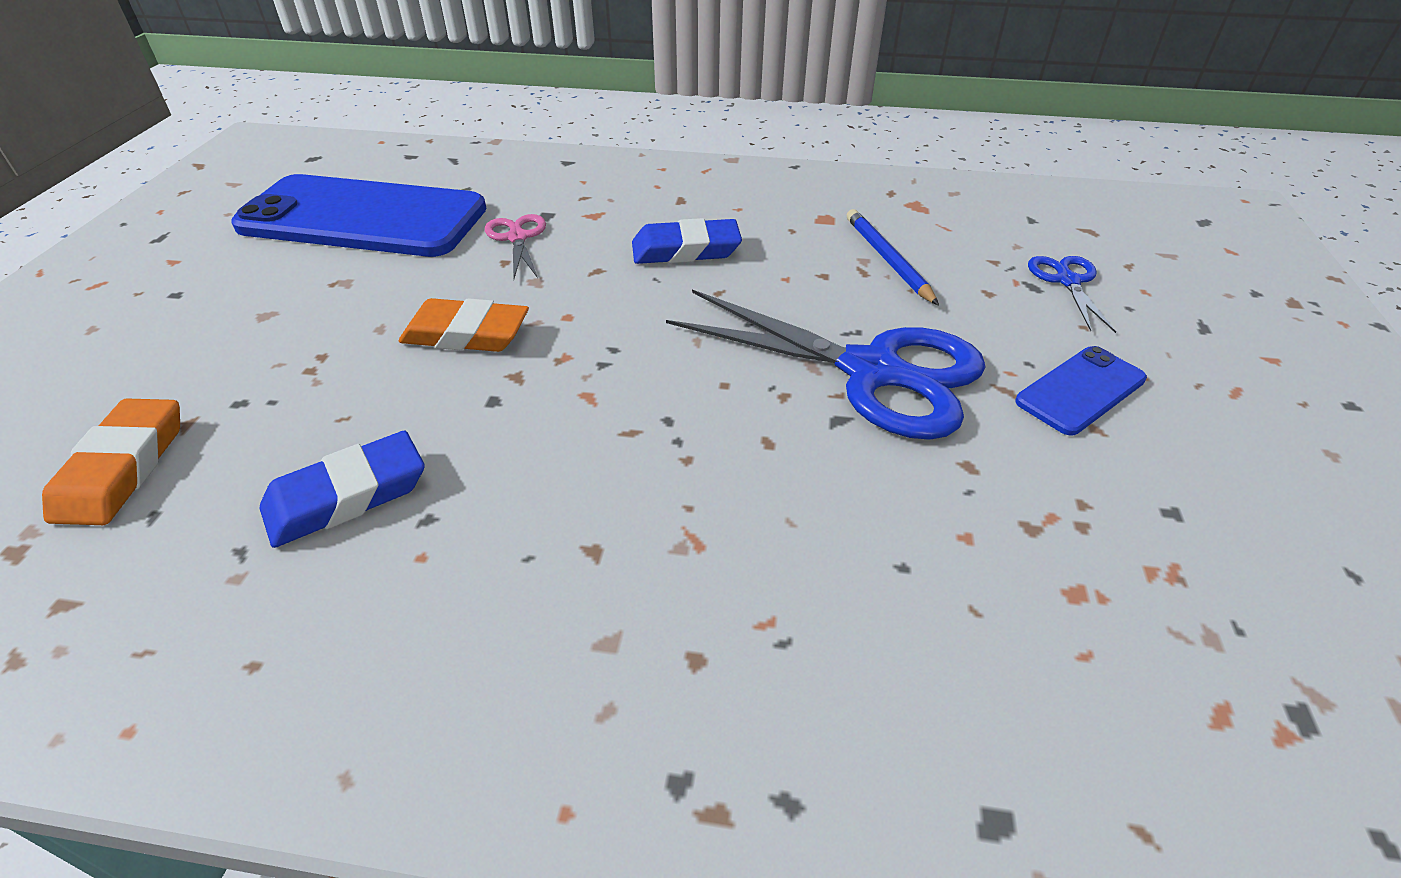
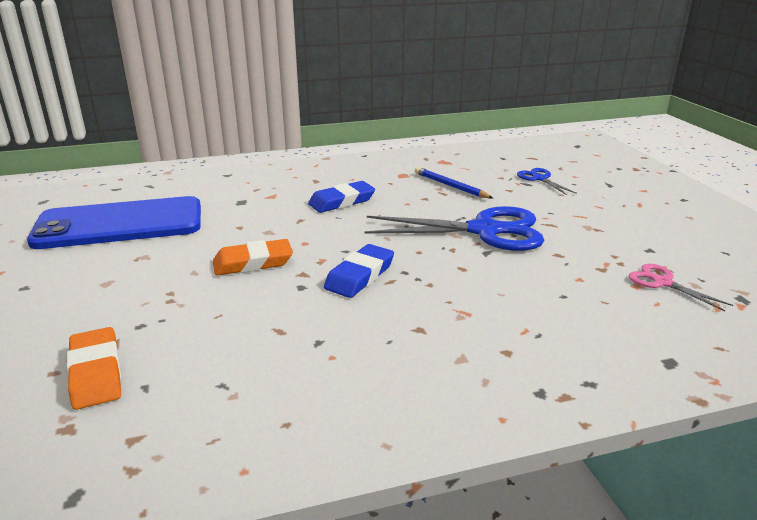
camera: 25 degrees left, 15 degrees down
blue eraser [259,431,425,548] -> blue eraser moved to [324,244,394,298]
pink scissors [485,214,546,278] -> pink scissors moved to [629,264,733,311]
blue phone [1015,346,1147,436] -> none

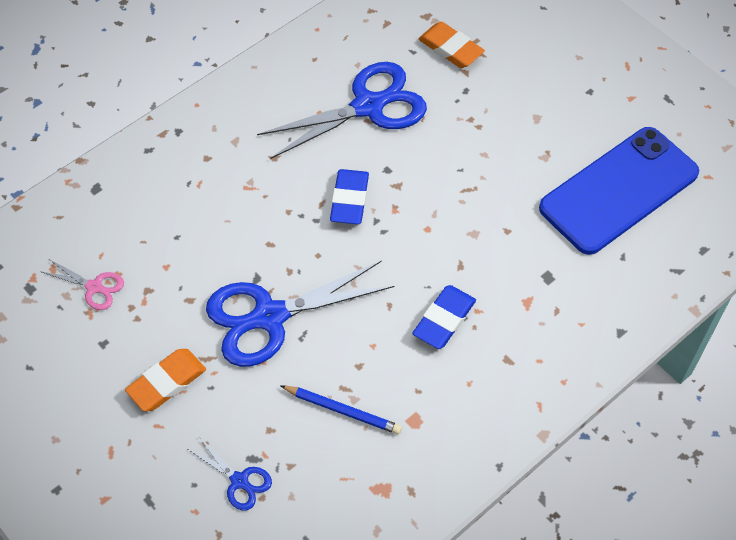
camera: 155 degrees right, 30 degrees up
orange eraser [213,239,293,275] -> orange eraser moved to [125,349,206,411]
none -> blue scissors [257,62,427,159]

